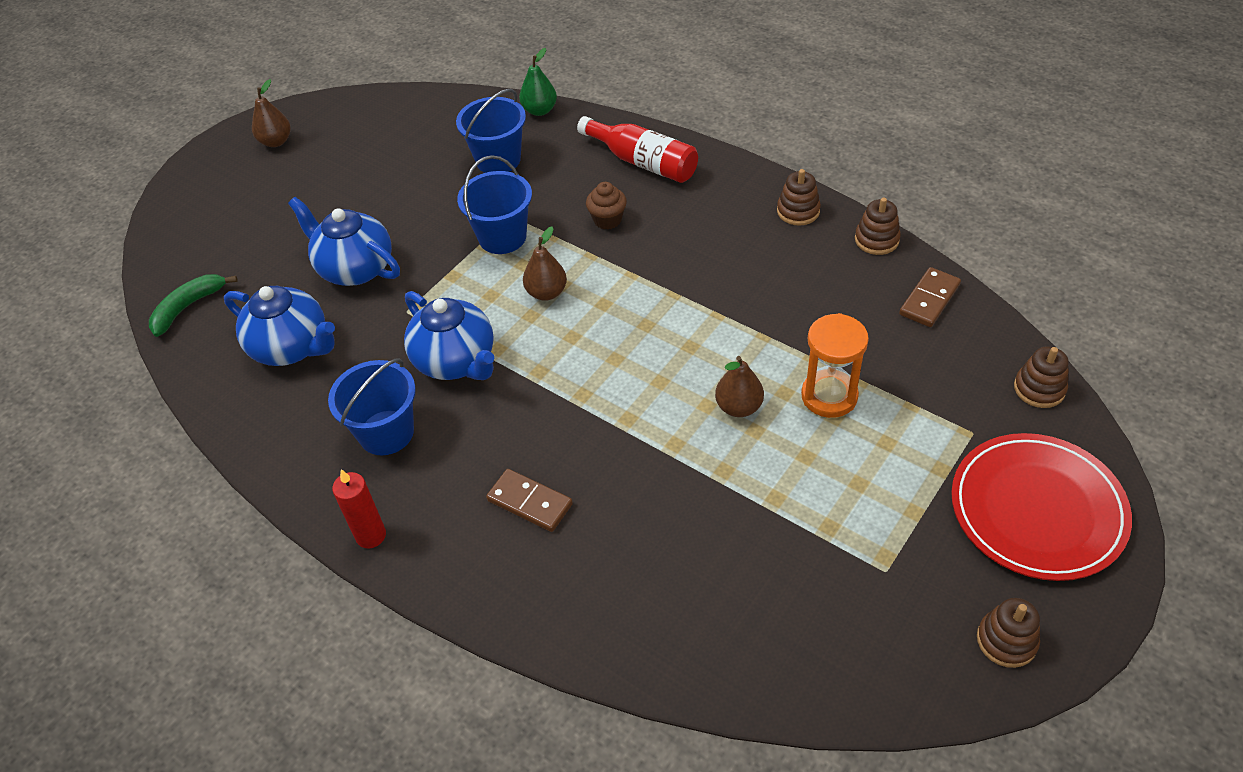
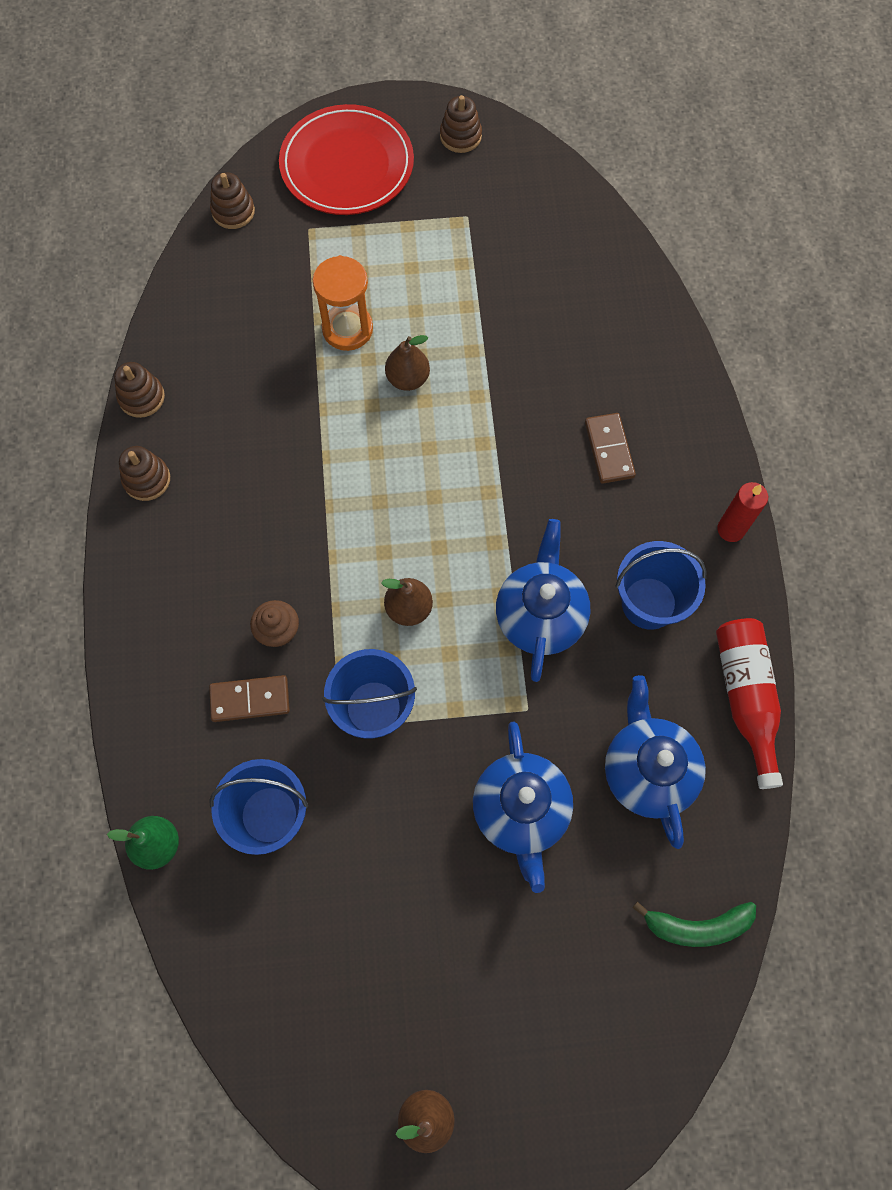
camera: 135 degrees left, 20 degrees up
red bottle [577,116,698,183] -> red bottle moved to [716,618,783,789]
brown domino [899,267,961,327] -> brown domino moved to [209,675,290,722]

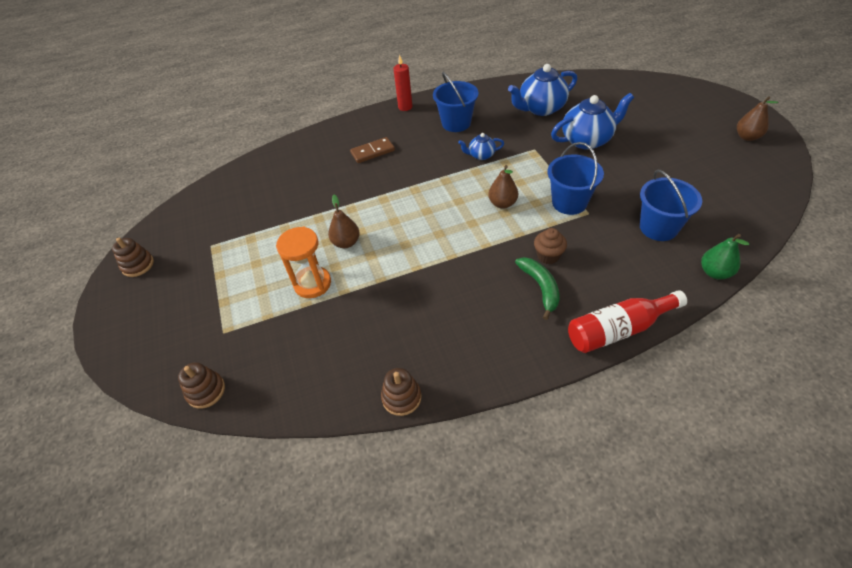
camera: 100 degrees left, 20 degrees down
brown stacking toy [119,446,170,501] -> none
brown domino [209,675,290,722] -> none
red plate [279,104,414,215] -> none
blue teapot [496,519,590,682] -> blue teapot [458,133,504,160], size x0.52
green banana [633,901,756,947] -> green banana moved to [515,257,559,320]
red bottle [716,618,783,789] -> red bottle moved to [568,290,687,353]

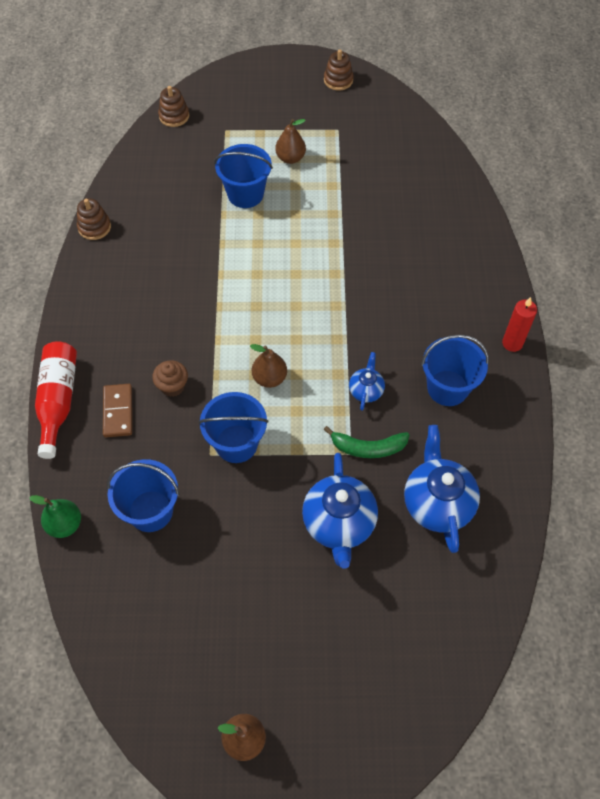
camera: 105 degrees right, 10 degrees up
orange hourglass [276,227,331,298] -> blue bucket [214,144,273,208]
brown pear [328,195,360,248] -> brown pear moved to [275,119,306,164]
brown domino [350,137,395,163] -> brown domino moved to [103,384,132,437]
green banana [515,257,559,320] -> green banana moved to [324,426,409,458]

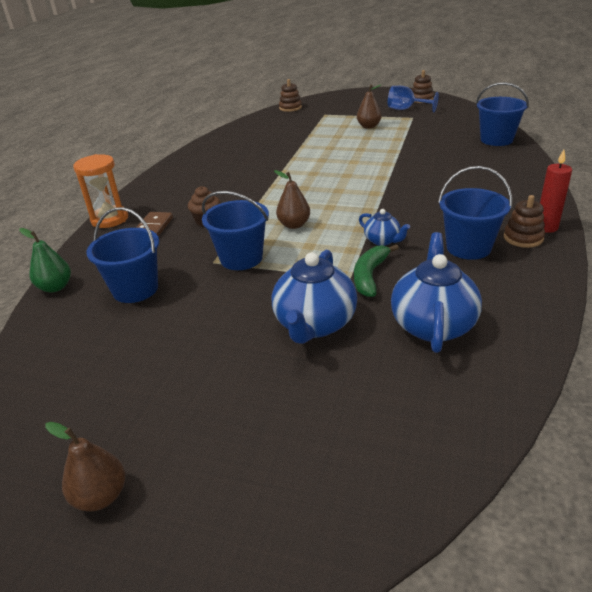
camera: 20 degrees right, 25 degrees down
red bottle [35,341,77,459] -> orange hourglass [73,154,128,228]
brown stacking toy [77,198,111,240] -> brown stacking toy moved to [504,195,545,248]
blue bucket [214,144,273,208] -> blue bucket moved to [476,82,529,146]
green banana [324,426,409,458] -> green banana turned 90 degrees clockwise [354,244,399,297]
blue teapot [349,352,385,411] -> blue teapot turned 105 degrees clockwise [359,209,410,246]
none -> blue goblet [388,86,439,113]

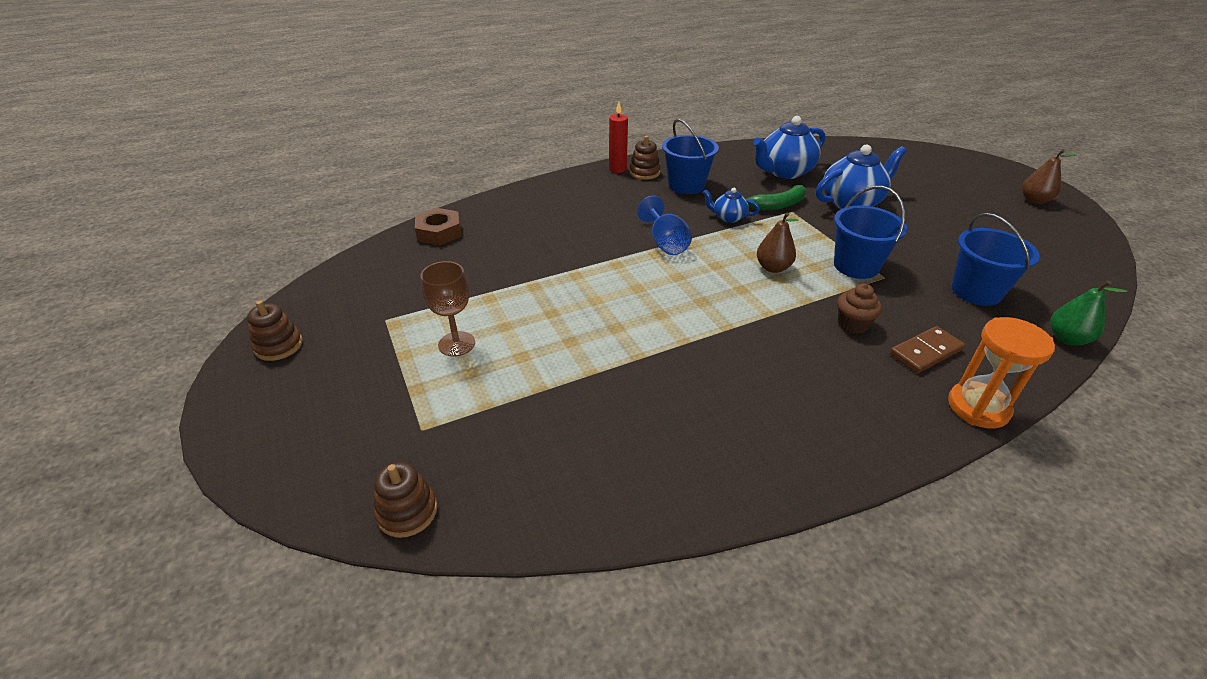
camera: 135 degrees left, 5 degrees up
brown pear [357,84,382,129] -> brown goblet [421,261,475,356]
blue teapot [359,209,410,246] -> blue teapot turned 75 degrees counterclockwise [703,188,760,223]
blue goblet [388,86,439,113] -> blue goblet moved to [637,196,692,255]
blue bucket [476,82,529,146] -> brown nut [415,208,461,246]

